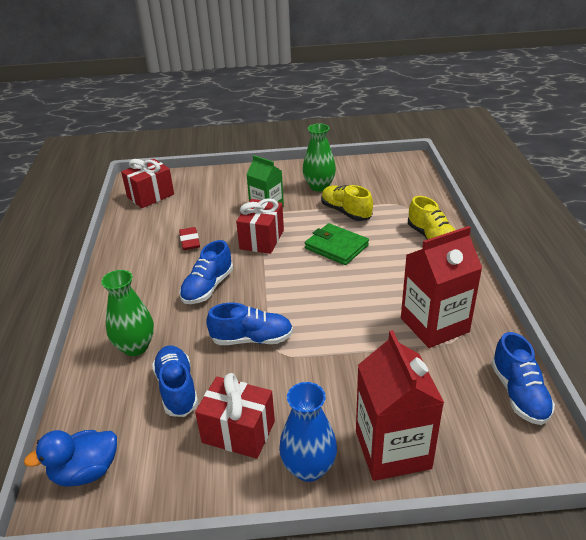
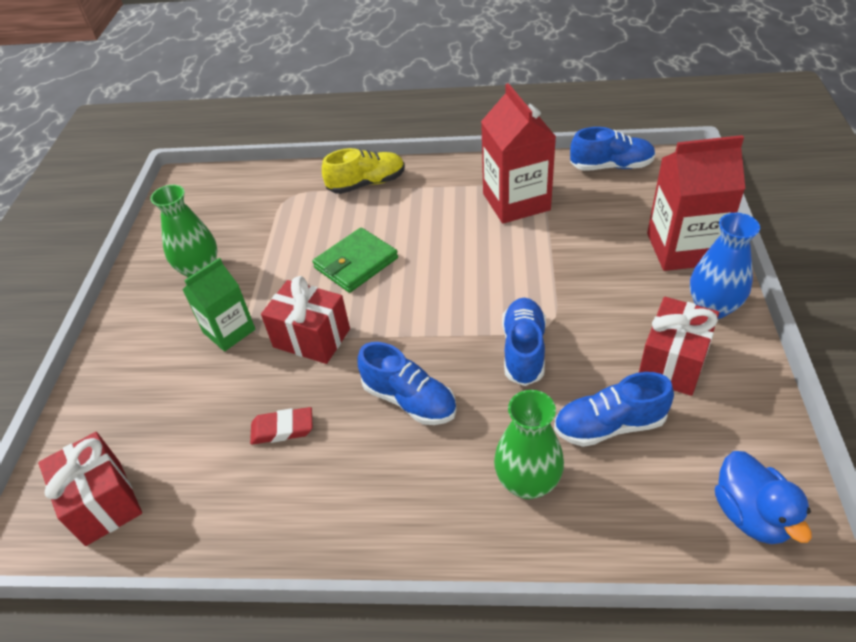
camera: 80 degrees left, 10 degrees up
yellow shoe [321,185,373,221] -> none

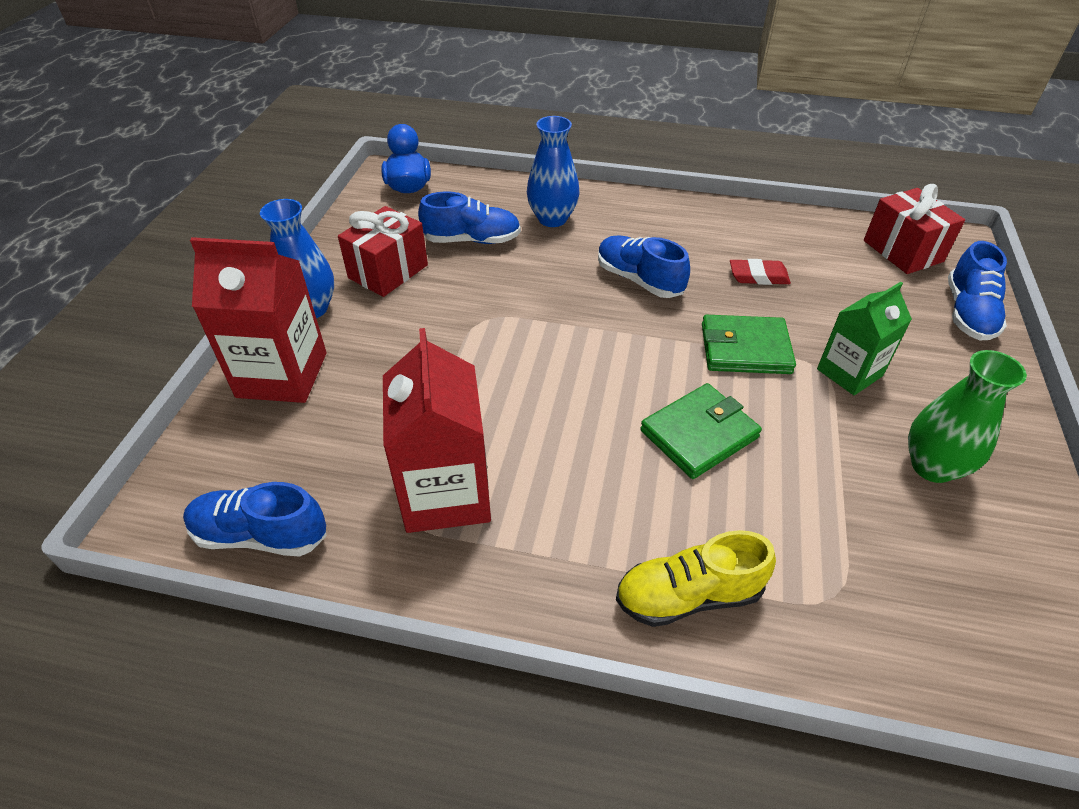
camera: 175 degrees left, 0 degrees up
red gift [261,276,350,364] -> green wallet [702,315,796,374]
green vase [494,390,564,499] -> blue vase [527,116,580,227]
blue shoe [502,298,546,386] -> blue shoe moved to [948,241,1007,340]

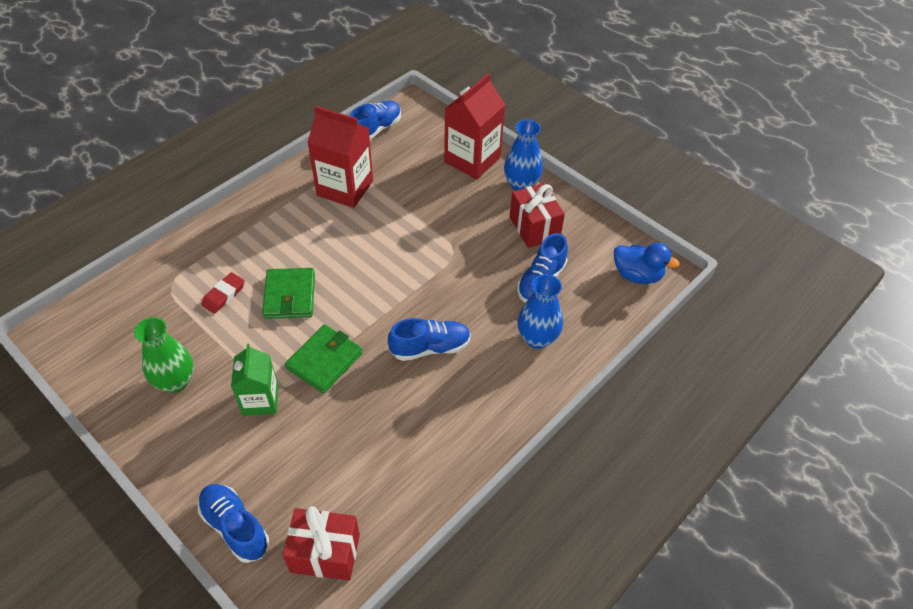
camera: 120 degrees right, 5 degrees up
yellow shoe [616,530,776,627] -> none
red eraser [730,259,791,285] -> red eraser moved to [201,272,245,314]

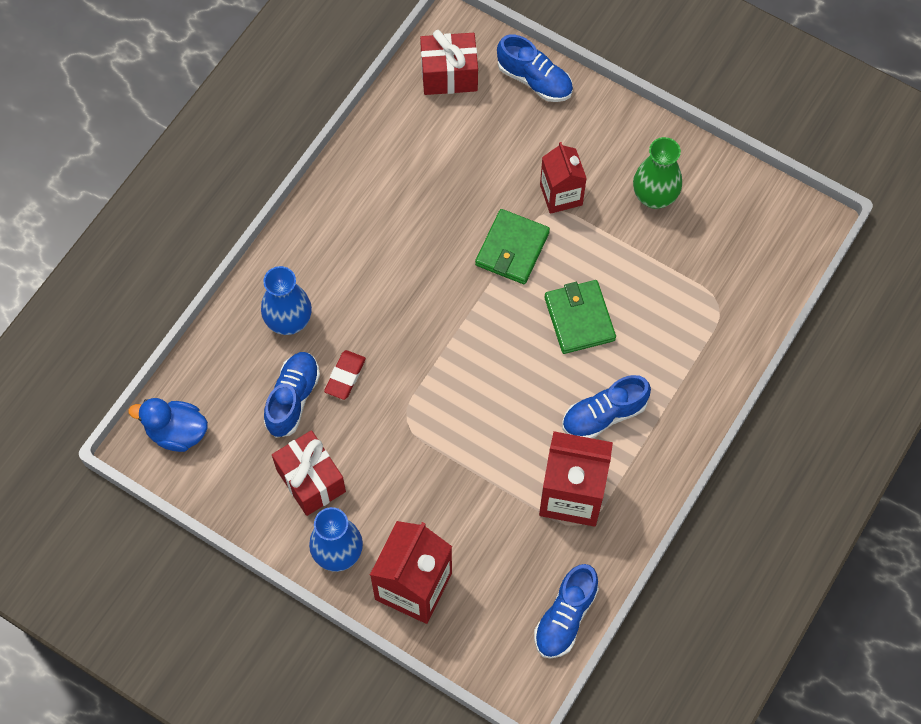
camera: 170 degrees right, 15 degrees up
red eraser [201,272,245,314] -> red eraser moved to [324,350,366,400]
green carton [231,344,279,416] -> red carton [540,142,587,214]
blue shoe [388,318,471,361] -> blue shoe moved to [562,375,651,438]

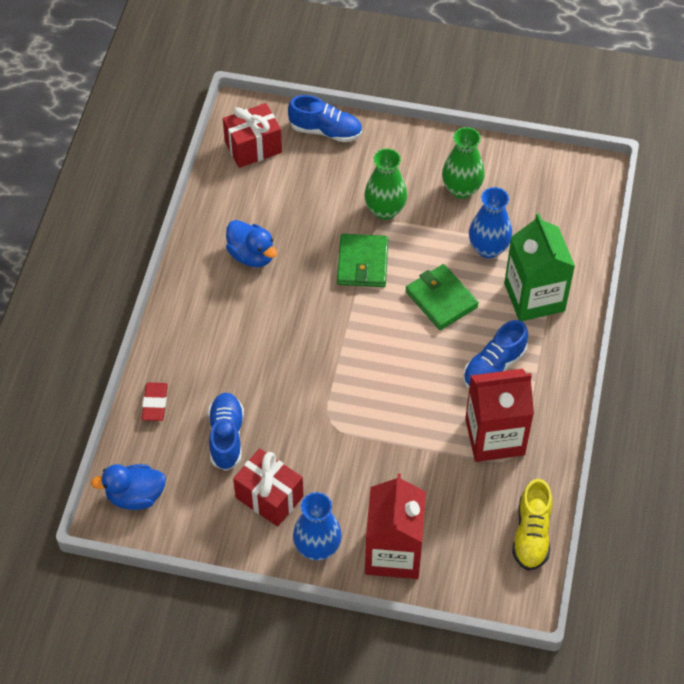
camera: 20 degrees left, 10 degrees down
blue vase [261,266,312,335] -> blue vase moved to [469,187,512,258]
red eraser [324,350,366,400] -> red eraser moved to [142,382,168,421]
blue shoe [534,564,599,659] -> yellow shoe [512,479,553,571]
red carton [540,142,587,214] -> green vase [364,149,407,220]
none -> blue duck [226,220,277,267]
none -> green carton [504,213,575,321]

